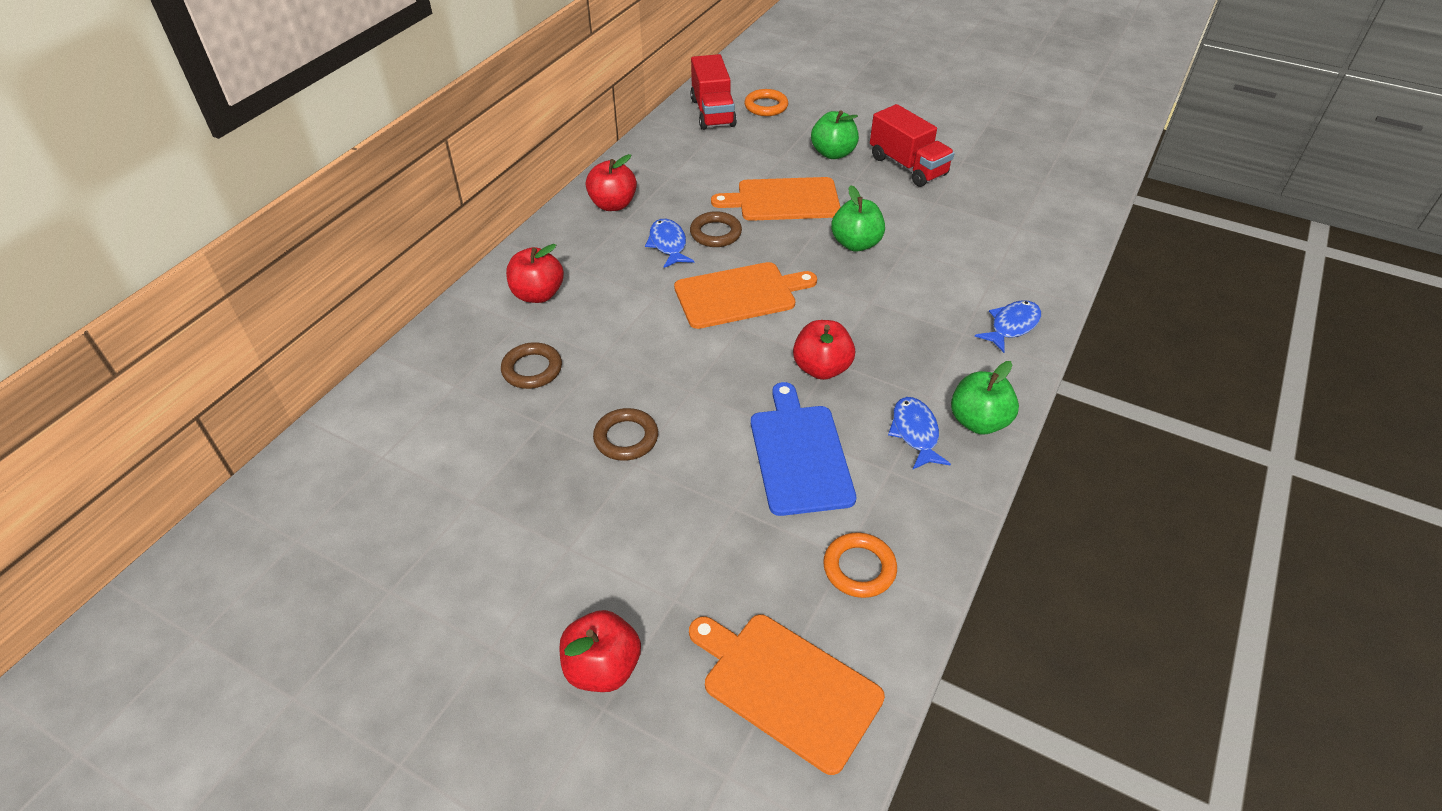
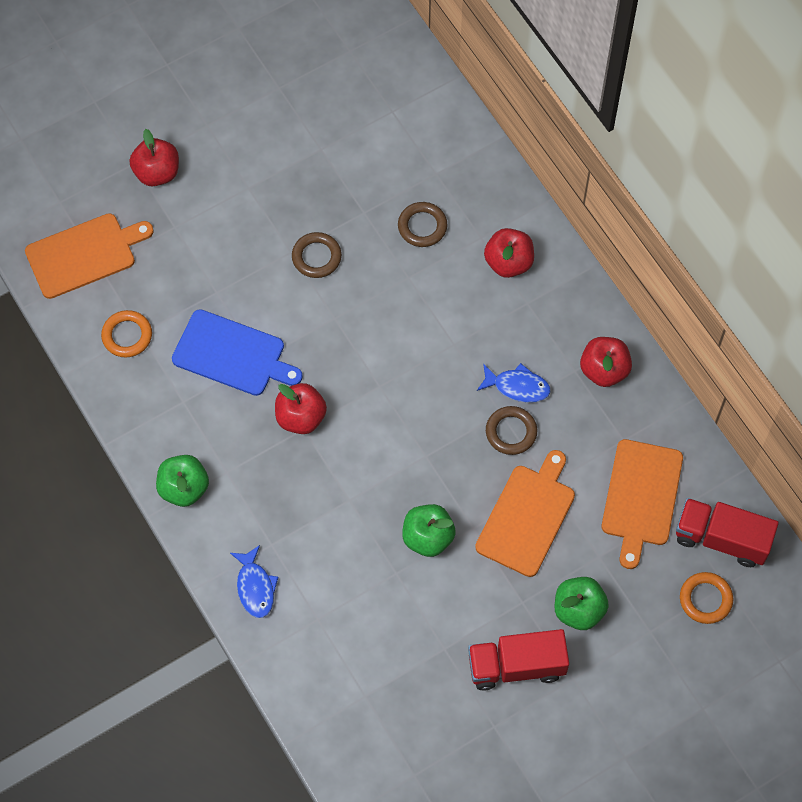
camera: 120 degrees right, 20 degrees up
orange cutting board [674,262,817,329] -> orange cutting board moved to [602,439,683,569]
blue fish [888,397,951,469] -> none

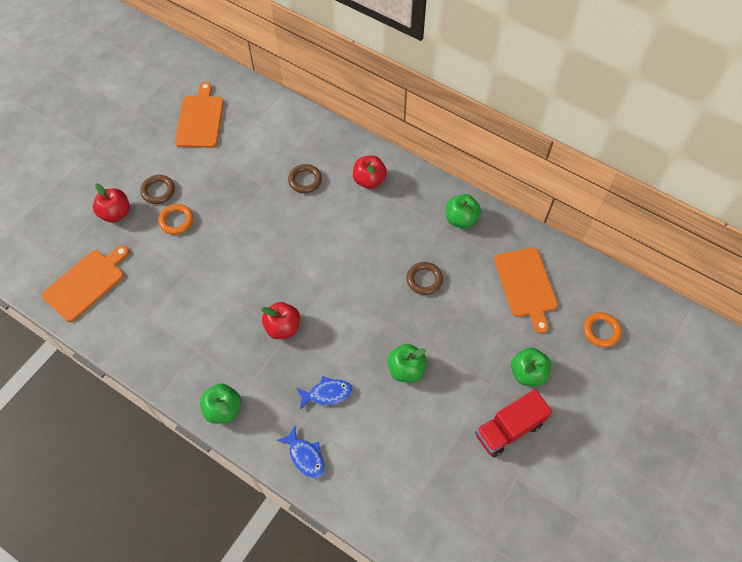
camera: 25 degrees left, 5 degrees down
orange ring [101,310,152,357] -> orange ring moved to [158,204,193,235]
blue cutting board [172,309,303,396] -> none
brown ring [292,232,342,278] -> brown ring moved to [140,175,175,204]
orange cutting board [475,450,575,577] -> orange cutting board moved to [175,82,224,148]
blue fish [477,363,551,403] -> blue fish moved to [296,376,353,409]
red apple [580,337,632,387] -> green apple [446,194,481,228]
red truck [676,498,779,567] -> none

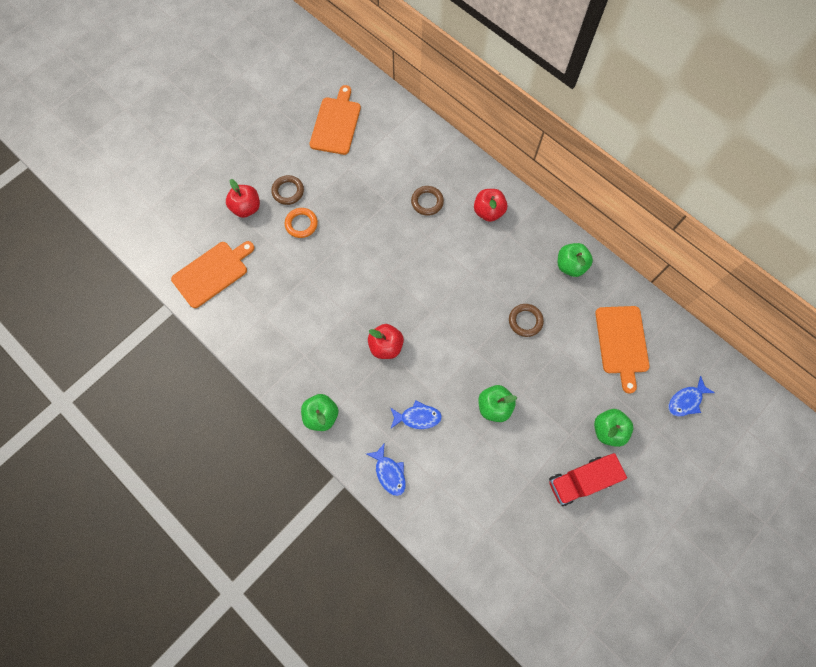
camera: 10 degrees right, 10 degrees up
orange ring [583,312,622,347] -> blue fish [668,376,715,417]

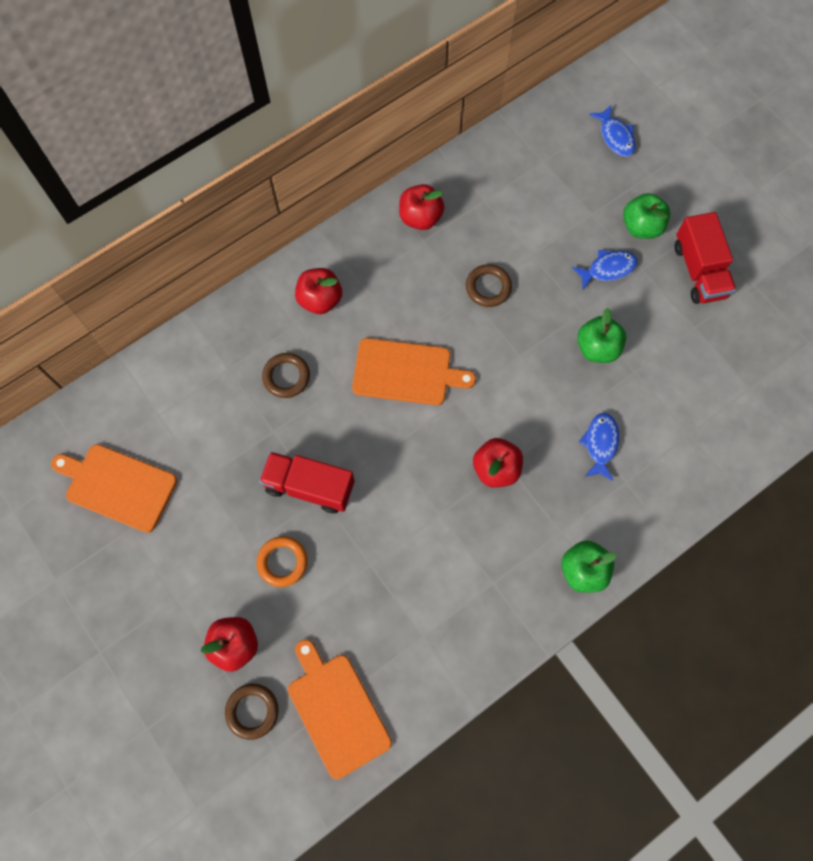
camera: 80 degrees left, 0 degrees up
brown ring [271,175,304,205] -> brown ring moved to [225,684,279,740]
blue fish [367,443,406,496] -> blue fish moved to [572,250,638,290]
green apple [558,243,593,277] -> red apple [399,184,445,230]
orange cutting board [595,306,650,394] -> orange cutting board moved to [352,338,476,405]
none -> red truck [259,452,355,513]

